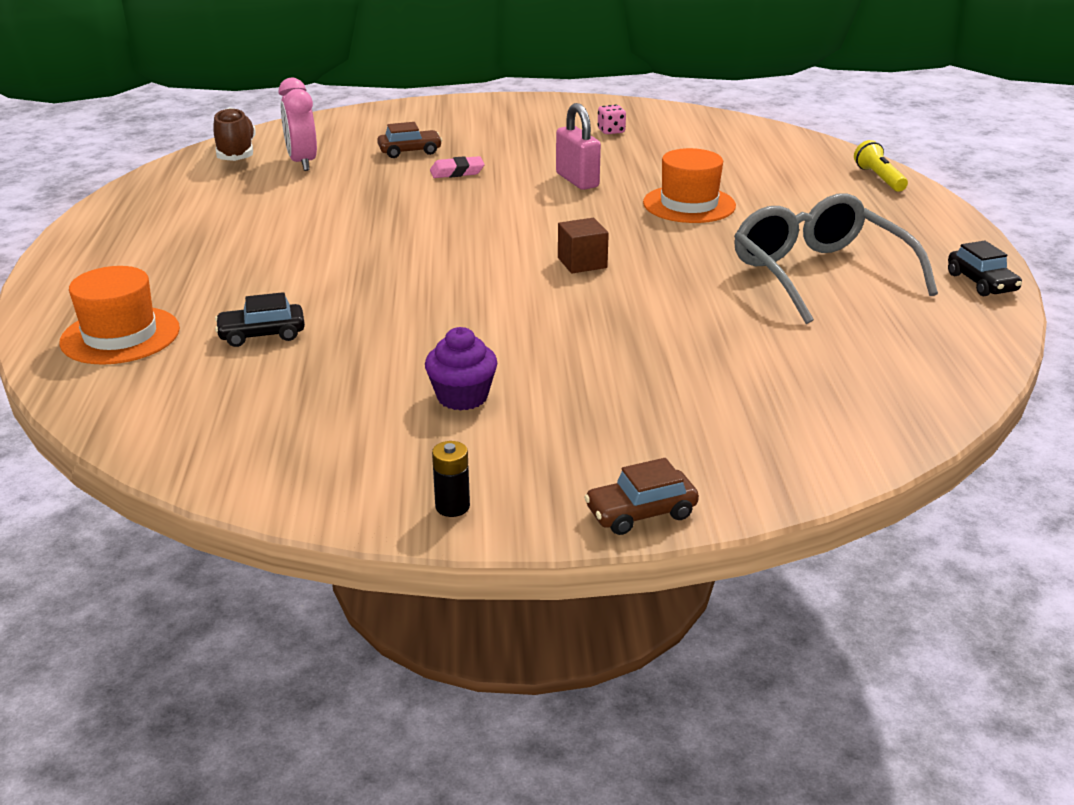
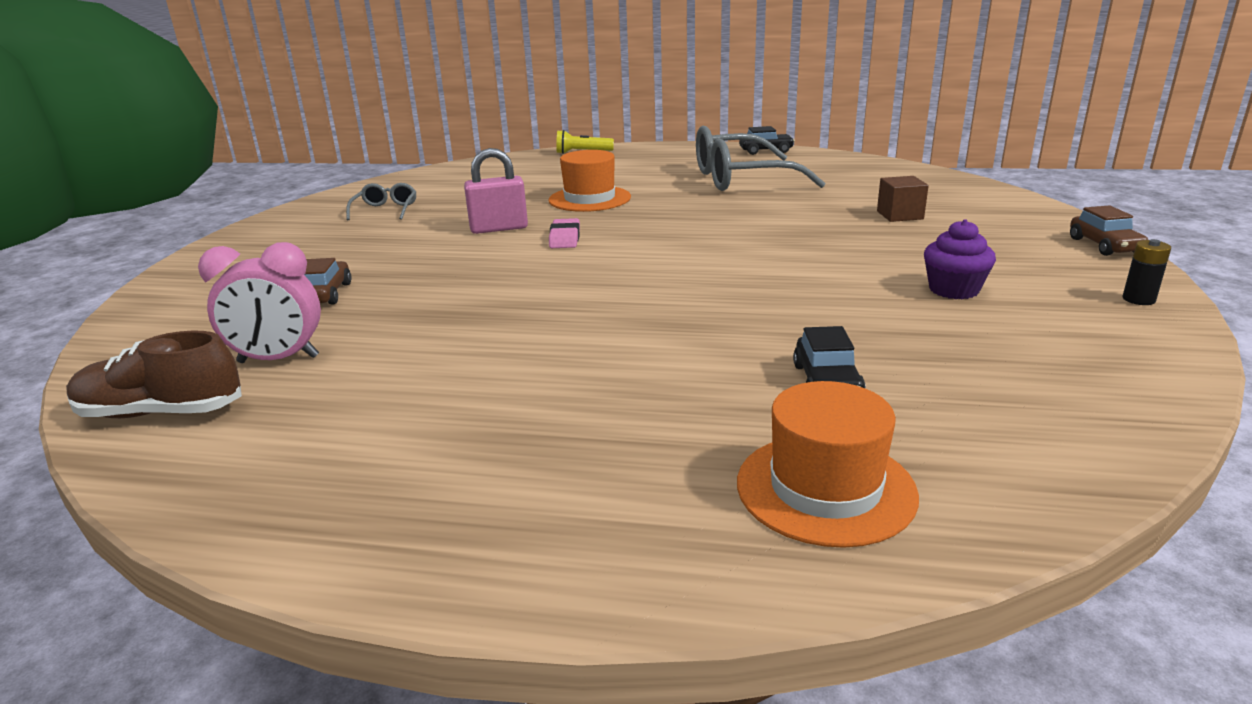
camera: 75 degrees left, 5 degrees down
pink eraser [430,156,485,178] -> pink eraser moved to [549,218,580,248]
brown cube [558,218,609,273] -> brown cube moved to [877,176,929,222]
pink dice [597,105,626,134] -> grey glasses [346,183,416,220]

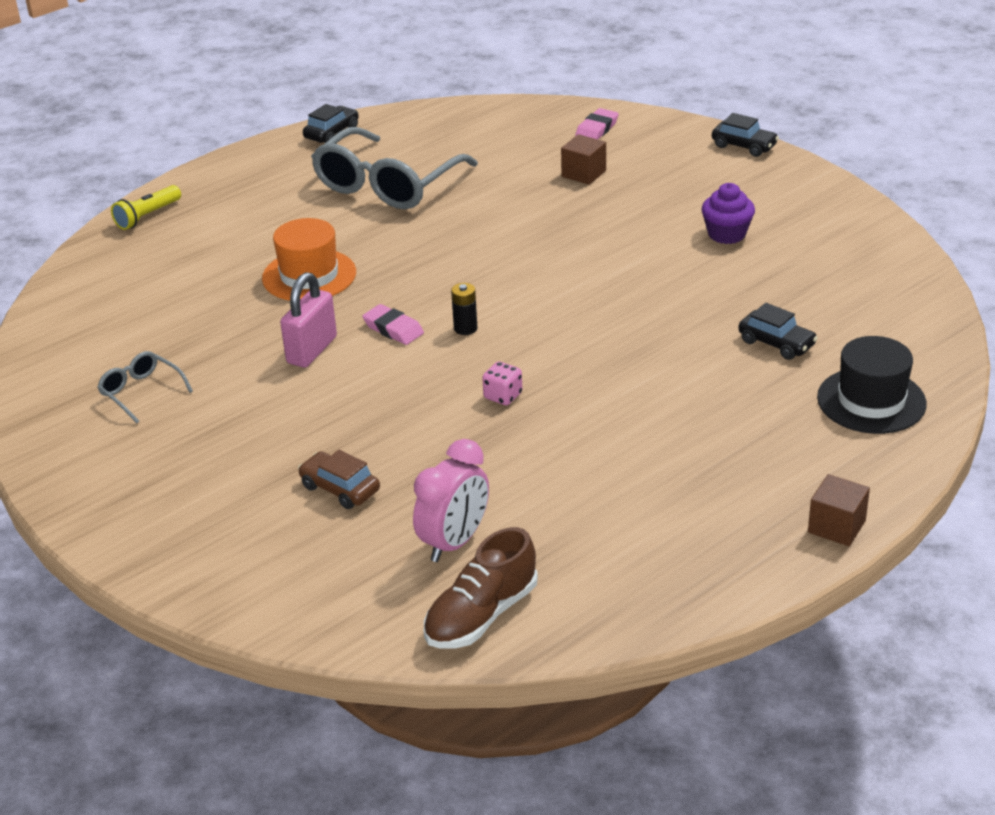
camera: 50 degrees left, 10 degrees up
orange hat [737,381,919,548] -> black hat [817,336,927,434]
brown car [1070,205,1148,256] -> black car [712,113,779,157]
black battery [1122,239,1171,305] -> black battery moved to [451,283,477,335]
none -> pink dice [482,361,522,405]
none -> pink eraser [575,108,619,139]
none -> brown cube [808,474,870,546]

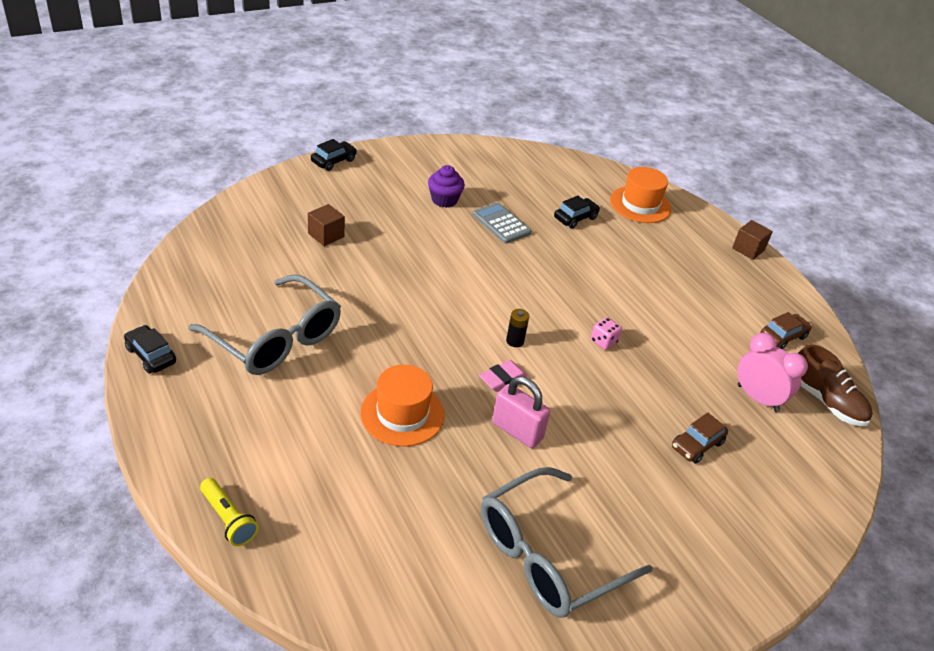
camera: 85 degrees left, 5 degrees up
grey glasses [97,351,193,423] -> grey glasses [481,467,653,618], size x2.15
pink eraser [575,108,619,139] -> none
black hat [817,336,927,434] -> orange hat [610,167,671,223]
none -> grey calculator [473,202,531,244]
none -> brown car [760,312,812,349]

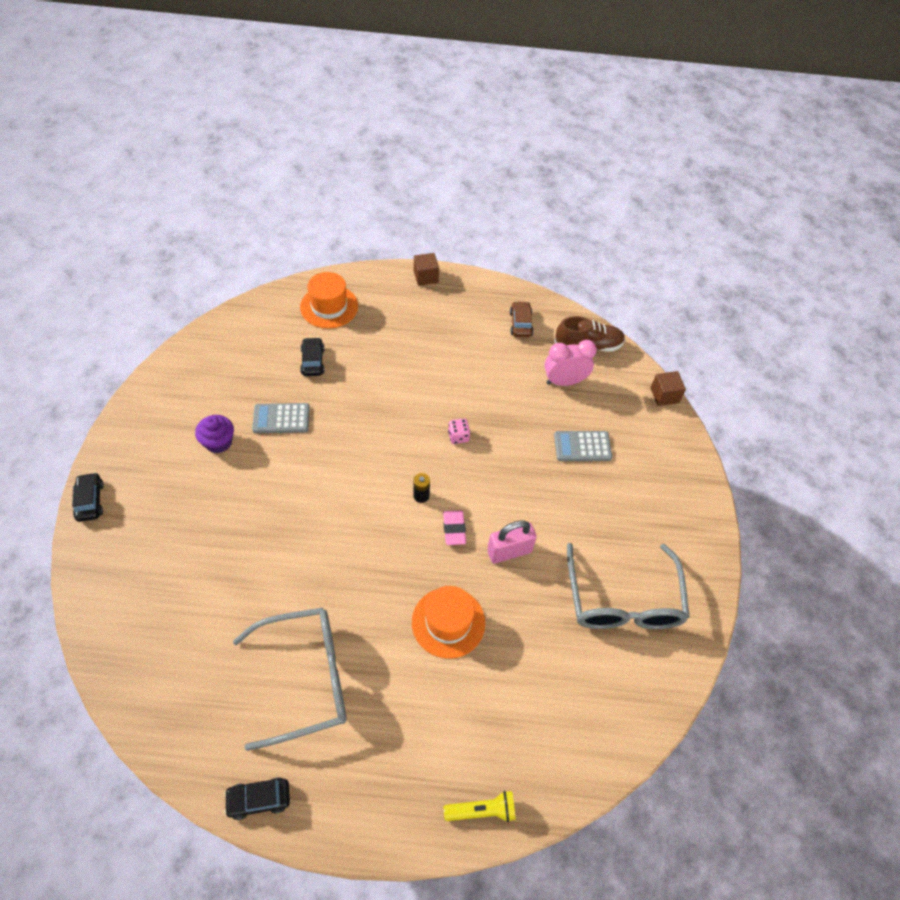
camera: 55 degrees left, 15 degrees up
brown cube [308,204,345,246] -> brown cube moved to [650,371,686,406]
brown car [672,413,728,464] -> grey calculator [554,431,612,461]

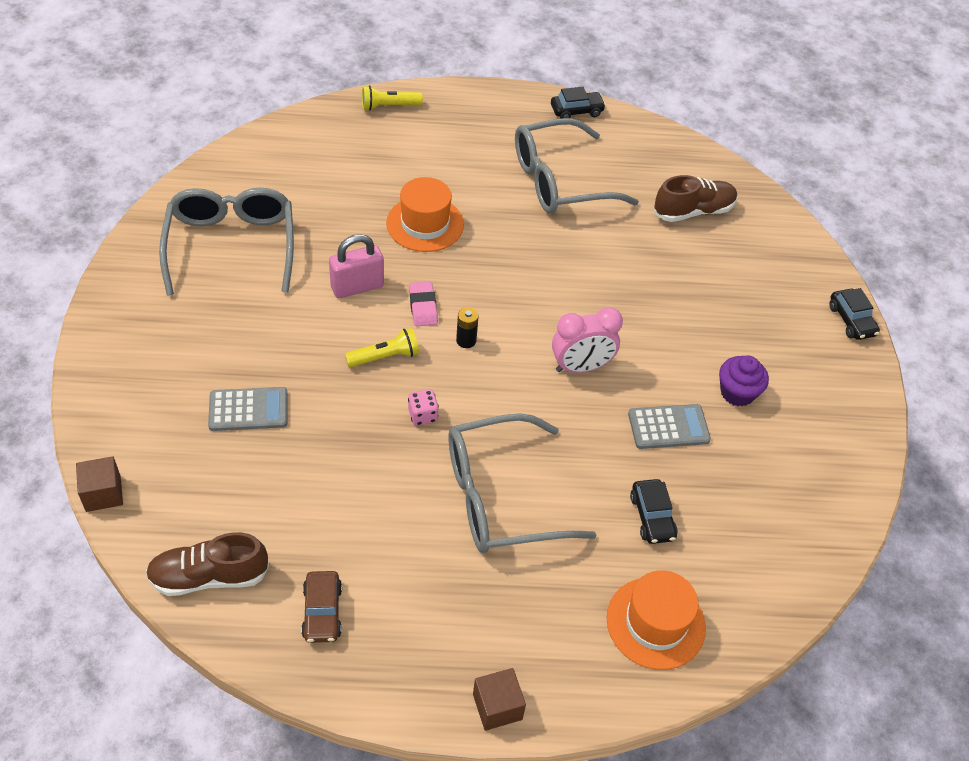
camera: 175 degrees right, 5 degrees down
pink clock [544,340,597,386] -> pink clock moved to [552,307,623,373]
none -> yellow flashlight [345,328,419,367]
none -> grey glasses [449,413,596,553]
none -> brown shoe [654,175,737,222]

